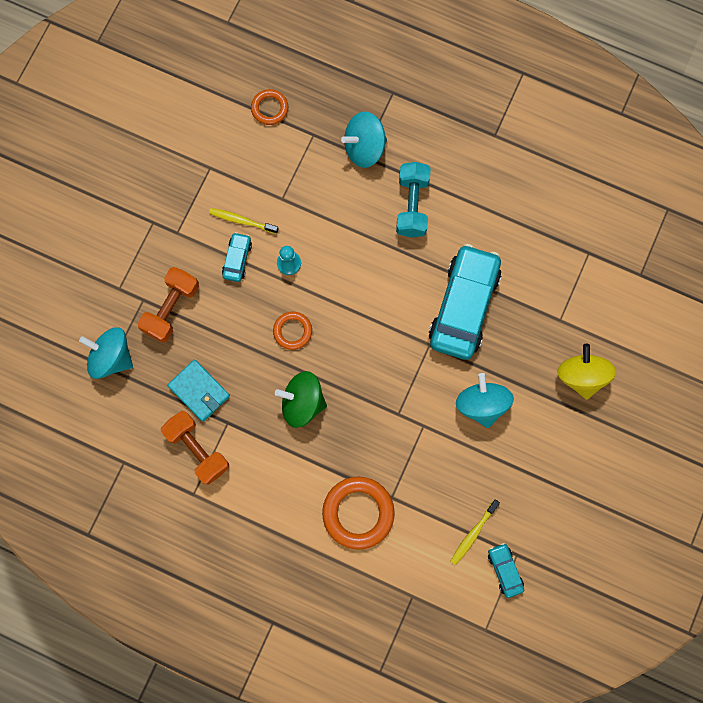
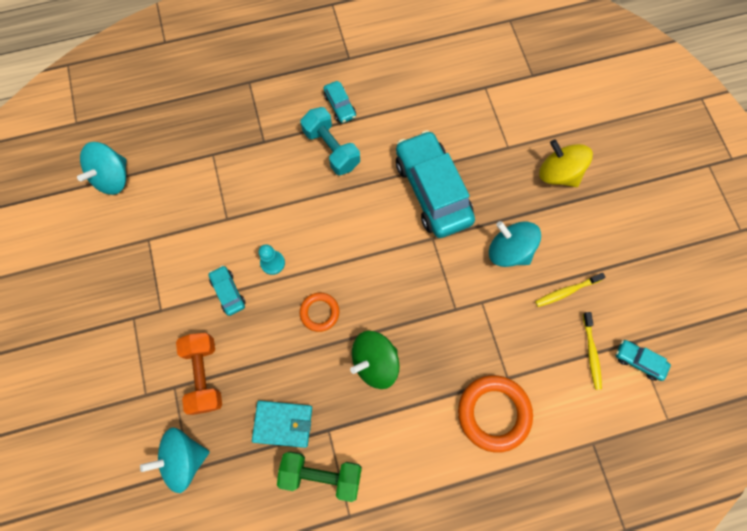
camera: 40 degrees left, 5 degrees down
orange dumbbell [161,411,229,485] -> green dumbbell [277,452,362,502]
yellow toothbrush [209,208,279,234] -> yellow toothbrush moved to [535,273,605,307]
orange ring [251,89,288,125] -> none
turquoise spinning top [341,112,387,168] -> turquoise spinning top moved to [77,142,127,195]
none -> turquoise car [323,81,356,123]

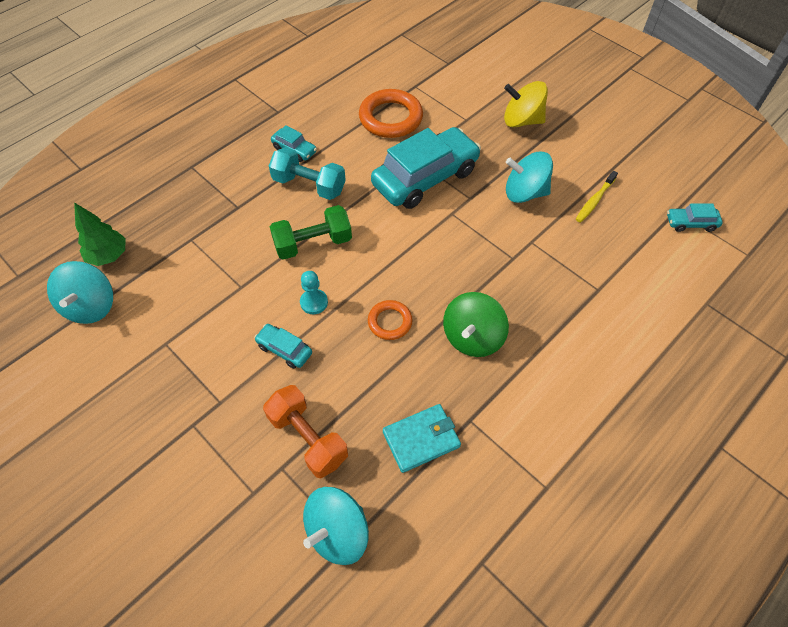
camera: 30 degrees left, 15 degrees down
green dumbbell [277,452,362,502] -> green dumbbell moved to [270,205,352,260]
turquoise car [396,130,475,238] -> turquoise car turned 105 degrees clockwise [371,127,481,209]
orange ring [458,375,533,453] -> orange ring moved to [359,89,423,138]
yellow toothbrush [583,312,602,390] -> none
none -> green tree [74,203,126,266]

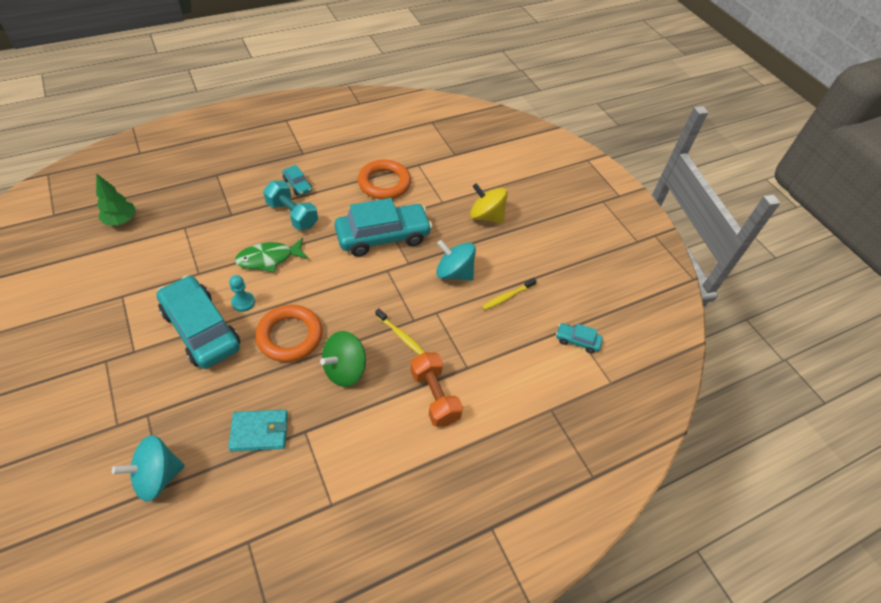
camera: 15 degrees right, 5 degrees down
turquoise spinning top [47,261,113,324] -> none
turquoise car [254,324,312,369] -> turquoise car [156,275,240,369], size x2.27
orange dumbbell [263,385,348,478] -> orange dumbbell moved to [410,352,463,427]
green dumbbell [270,205,352,260] -> green fish [235,238,308,273]
orange ring [368,300,413,340] -> orange ring [255,305,322,362], size x1.77
none -> yellow toothbrush [375,308,425,355]

